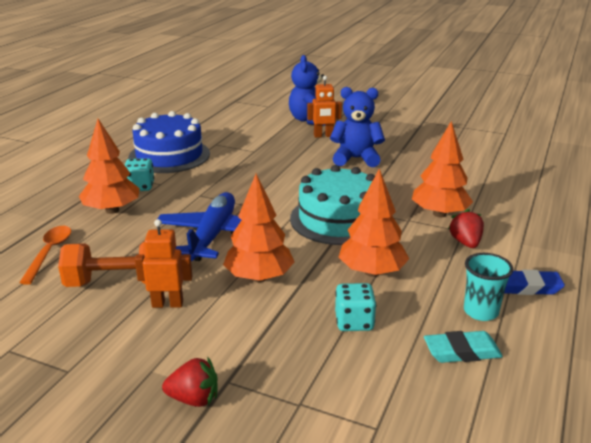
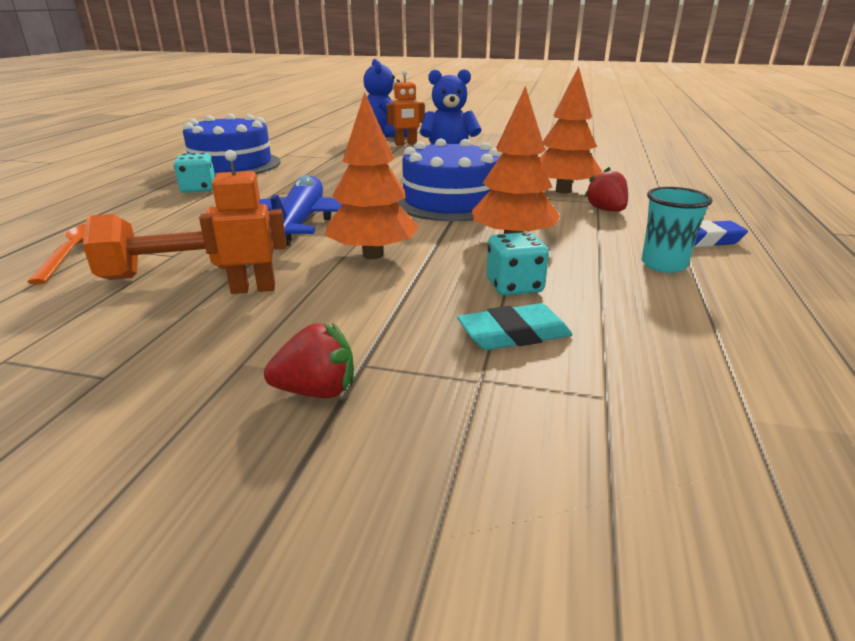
camera: 10 degrees left, 0 degrees up
orange tree [79,119,140,214] -> none
turquoise cake [290,165,375,245] -> blue cake [397,138,501,221]
turquoise eraser [424,331,503,363] -> turquoise eraser moved to [457,303,572,350]

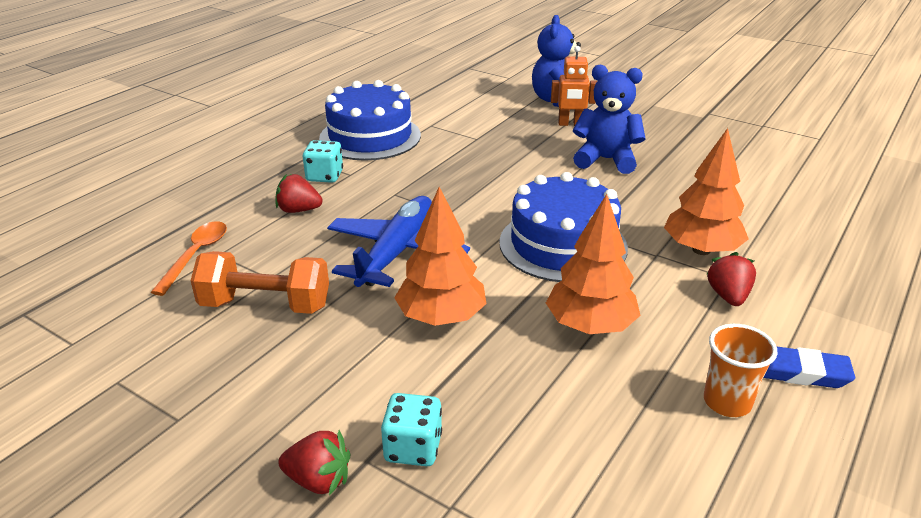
camera: 20 degrees right, 5 degrees up
orange robot [199,150,286,294] -> none
turquoise eraser [457,303,572,350] -> none
turquoise dice [486,232,549,296] -> turquoise dice moved to [381,393,442,466]
turquoise cup [641,187,713,273] -> orange cup [704,324,777,417]
none -> red strawberry [275,174,323,213]

